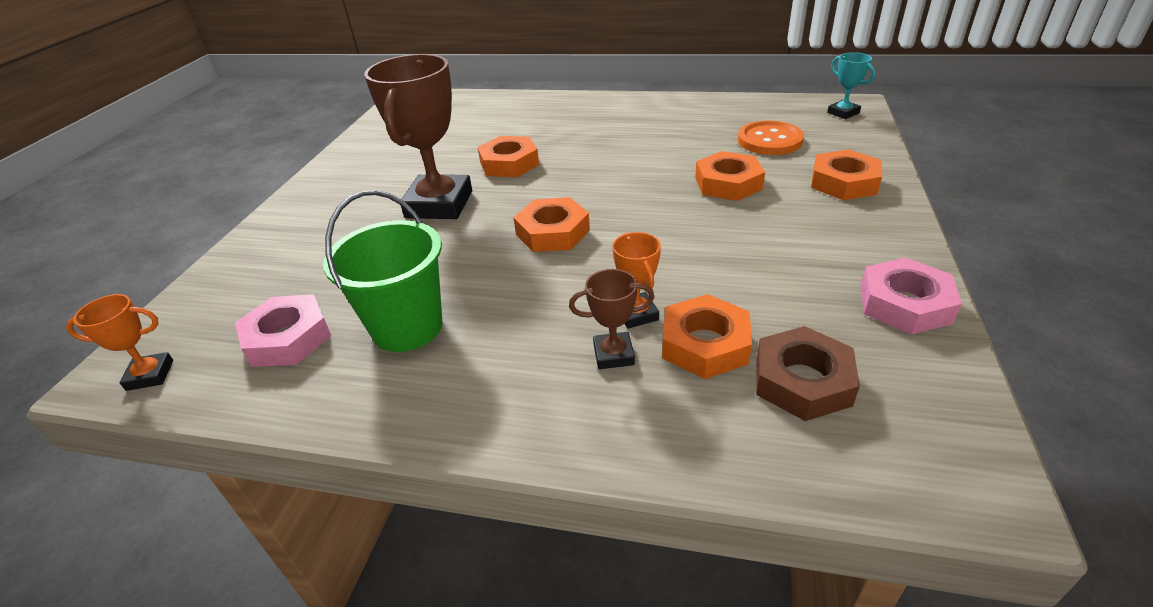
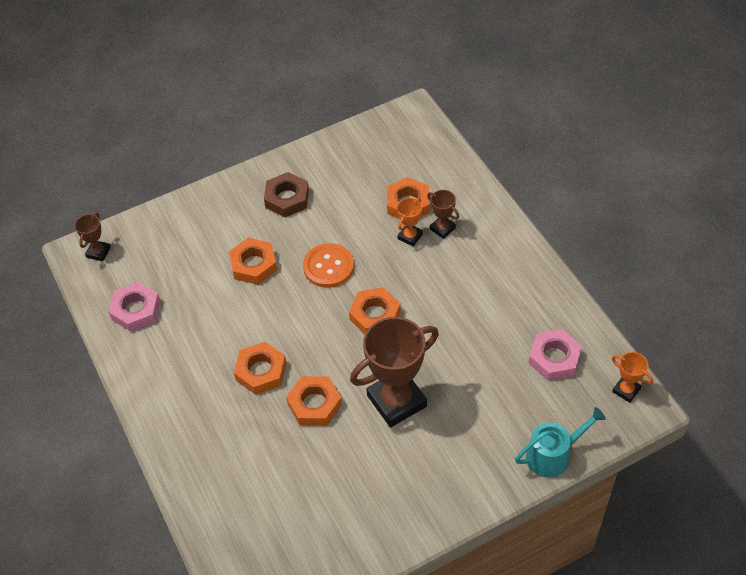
camera: 130 degrees left, 15 degrees up
green bucket [323,190,442,352] -> none
orange button [738,121,804,155] -> orange button moved to [303,243,354,288]
brown nut [756,326,860,421] -> brown nut moved to [264,172,309,217]
orange nut [811,149,882,200] -> orange nut moved to [234,342,286,395]
turquoise trophy [827,52,876,119] -> brown trophy [75,213,111,261]
pink nut [860,257,962,335] -> pink nut moved to [109,282,160,332]
none -> turquoise watering can [515,407,606,478]

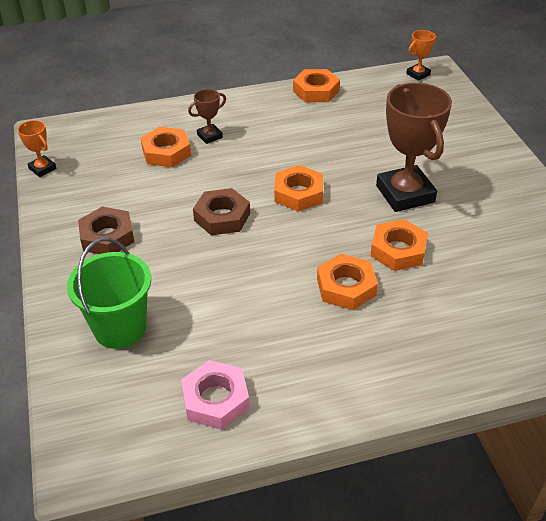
camera: 80 degrees left, 10 degrees down
brown trophy [75,213,111,261] -> none
orange nut [229,238,277,285] -> orange nut moved to [293,69,340,102]
orange button [303,243,354,288] -> brown nut [193,188,250,235]
orange trophy [397,198,423,246] -> orange trophy moved to [17,120,56,177]
turquoise watering can [515,407,606,478] -> none
pink nut [528,329,582,381] -> none
none -> green bucket [67,238,151,349]

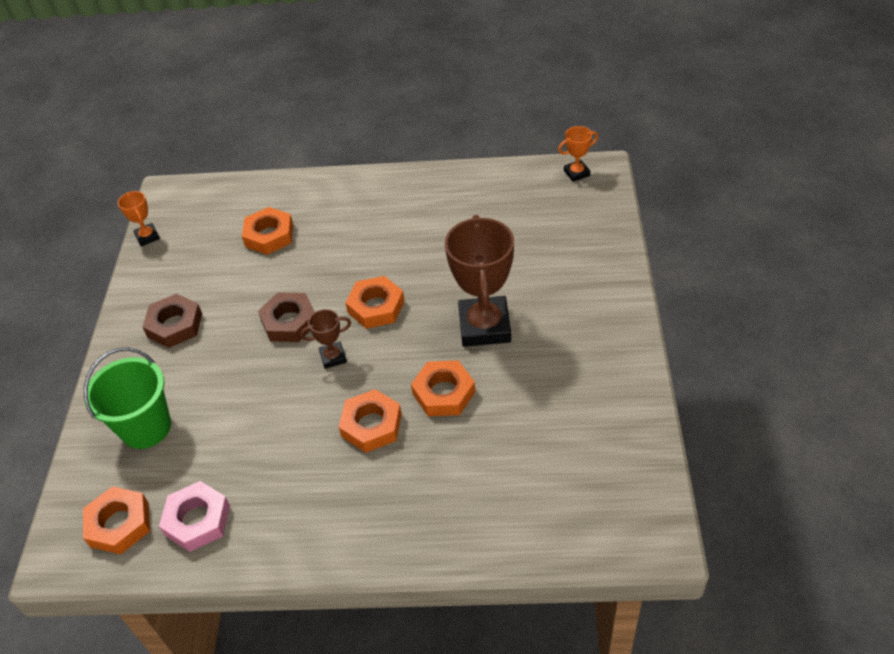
camera: 20 degrees right, 5 degrees up
brown trophy [188,89,226,144] -> brown trophy moved to [300,309,351,369]
orange nut [293,69,340,102] -> orange nut moved to [83,486,150,554]

